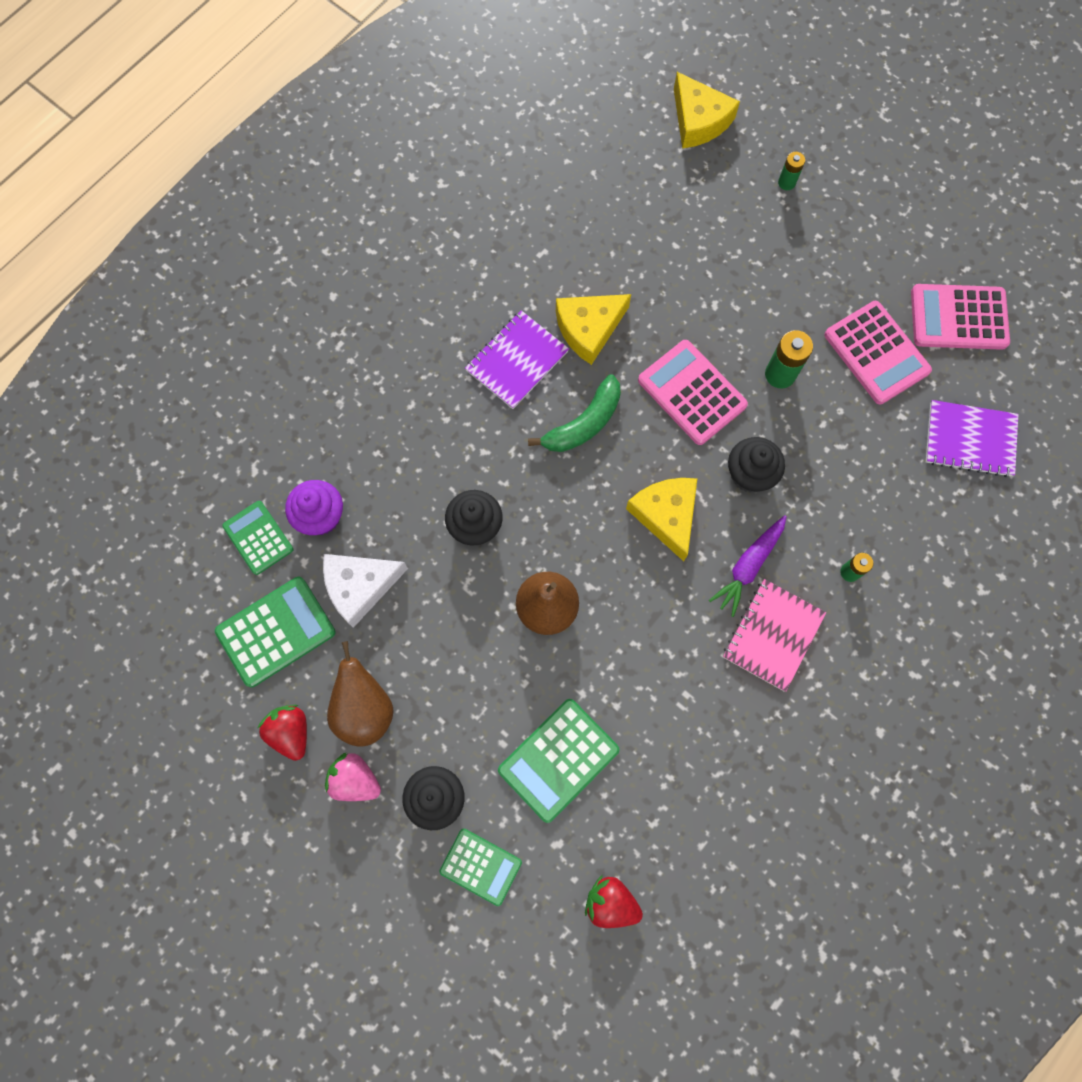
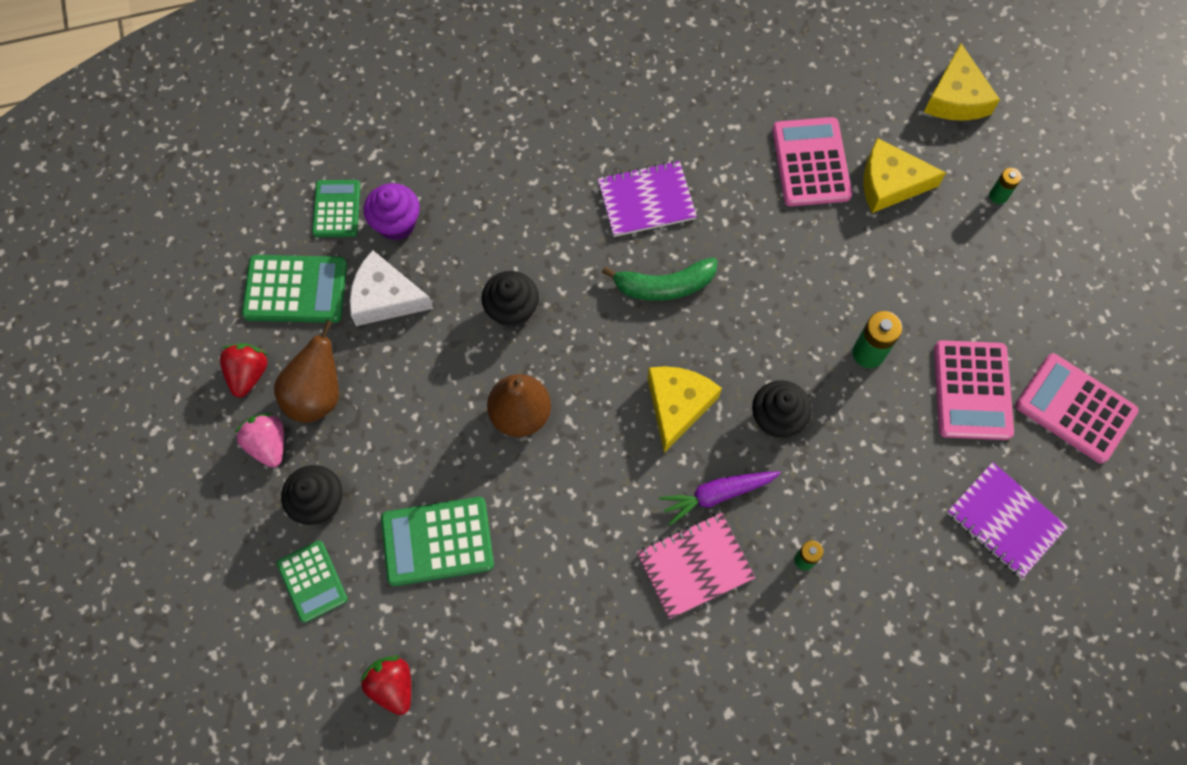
camera: 35 degrees right, 5 degrees down
yellow cheese [556,294,631,365] -> yellow cheese moved to [863,138,946,213]
pink calculator [638,340,748,445] -> pink calculator moved to [772,117,852,206]

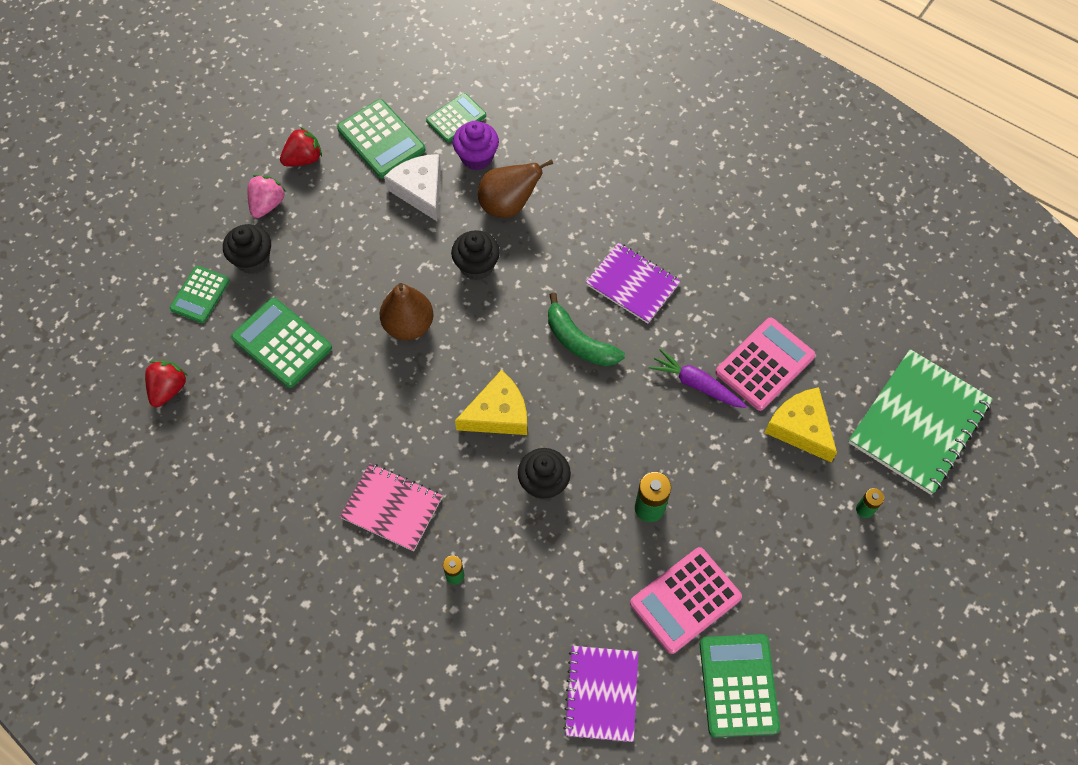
camera: 50 degrees right, 5 degrees down
brown pear [274,320,339,423] -> brown pear moved to [478,159,553,218]
purple carrot [659,471,781,525] -> purple carrot moved to [649,349,747,408]
yellow cheese [924,44,1000,121] -> green notebook [848,349,993,495]
pink calculator [1015,353,1138,463] -> green calculator [700,634,780,737]

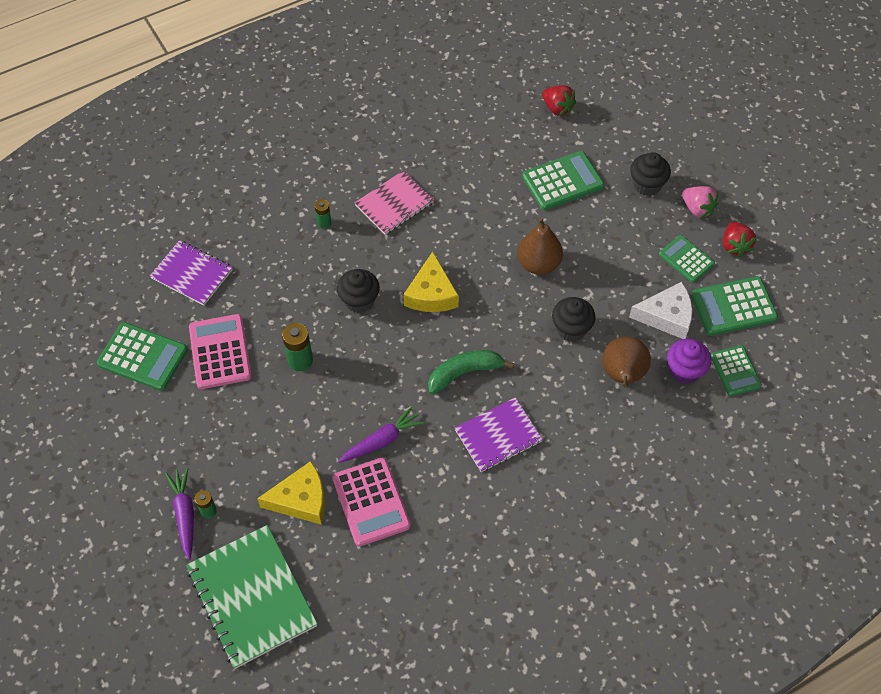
camera: 115 degrees right, 5 degrees down
green calculator [170,266,230,323] -> green calculator moved to [659,235,715,283]
none -> purple carrot [165,468,194,560]

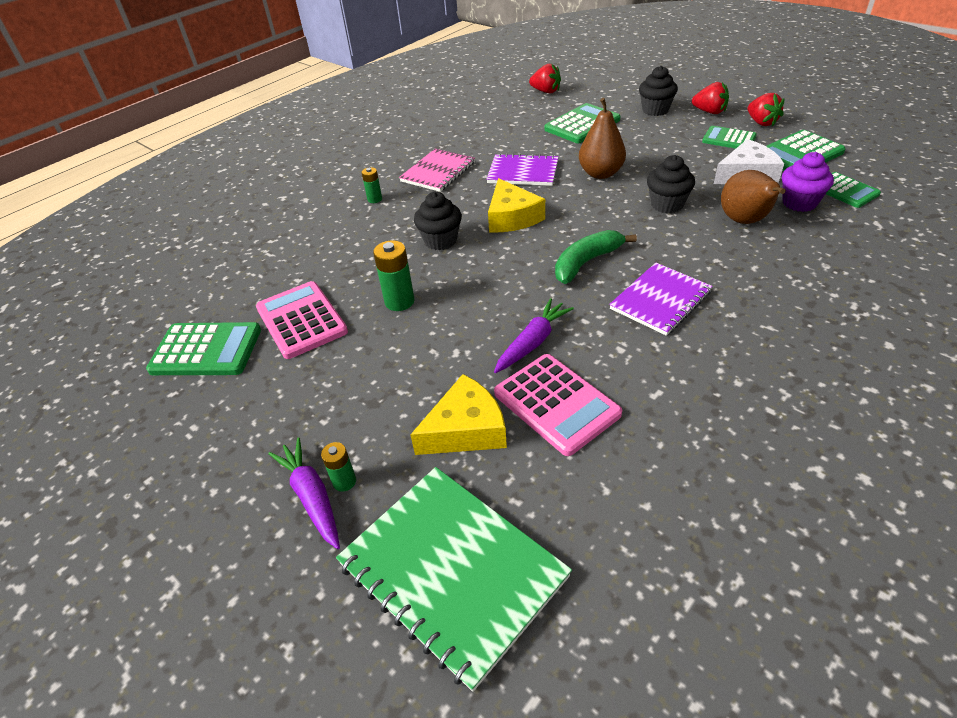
camera: 15 degrees left, 15 degrees down
purple notebook [150,240,233,306] -> purple notebook moved to [486,153,559,186]
pink strawberry [682,186,718,218] -> red strawberry [692,82,729,114]

